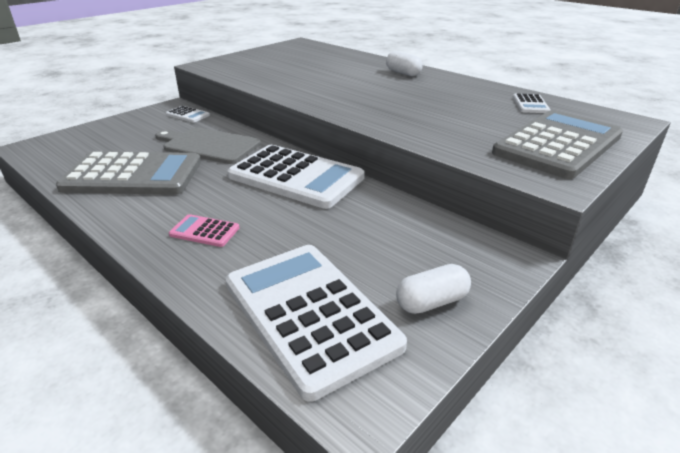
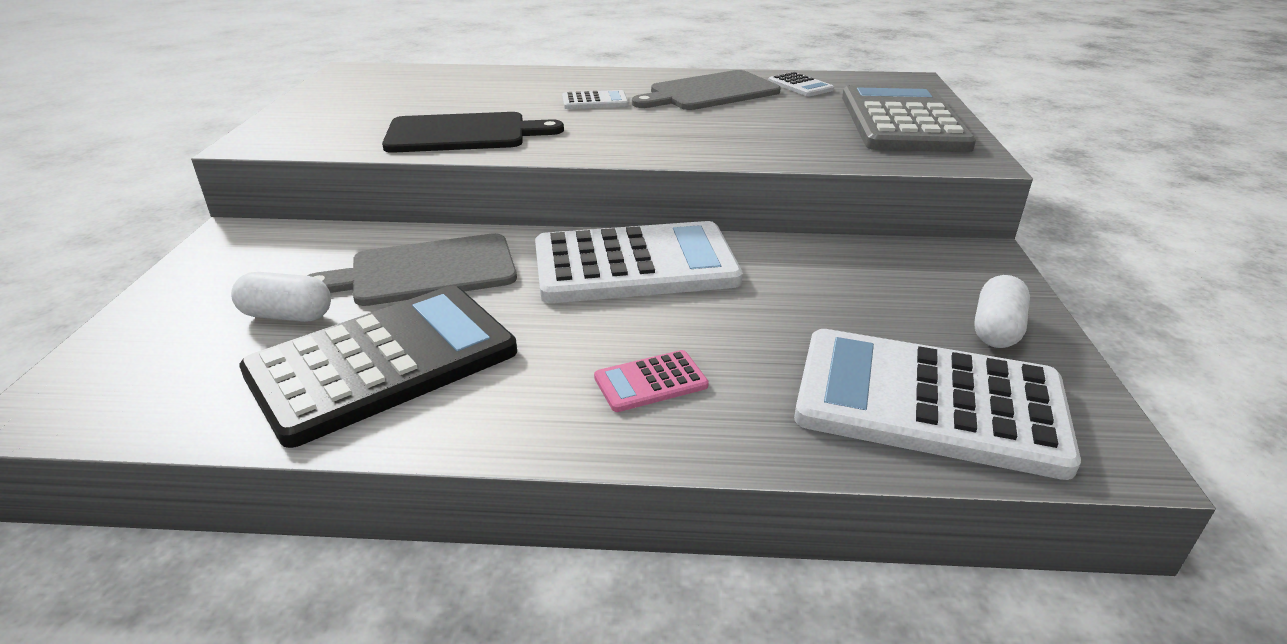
camera: 40 degrees left, 0 degrees up
grey calculator [56,151,201,195] -> black calculator [239,286,517,448]
white calculator [166,106,210,123] -> white calculator moved to [562,90,628,109]
white capsule [386,51,423,76] -> white capsule moved to [231,272,331,322]
none -> black cutting board [382,112,564,153]
none -> grey cutting board [632,70,781,110]

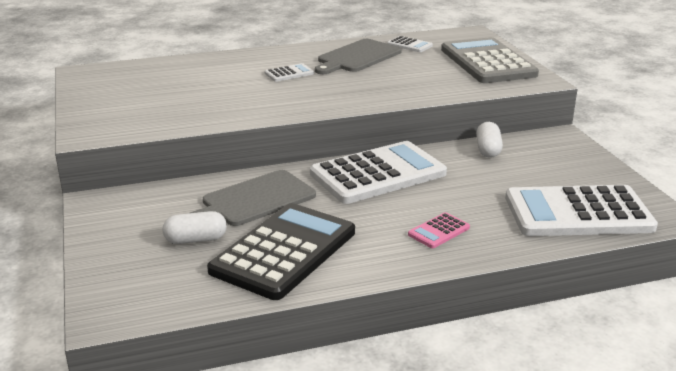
camera: 20 degrees left, 5 degrees down
black cutting board [382,112,564,153] -> none
white capsule [974,275,1030,348] -> white capsule moved to [476,122,503,158]

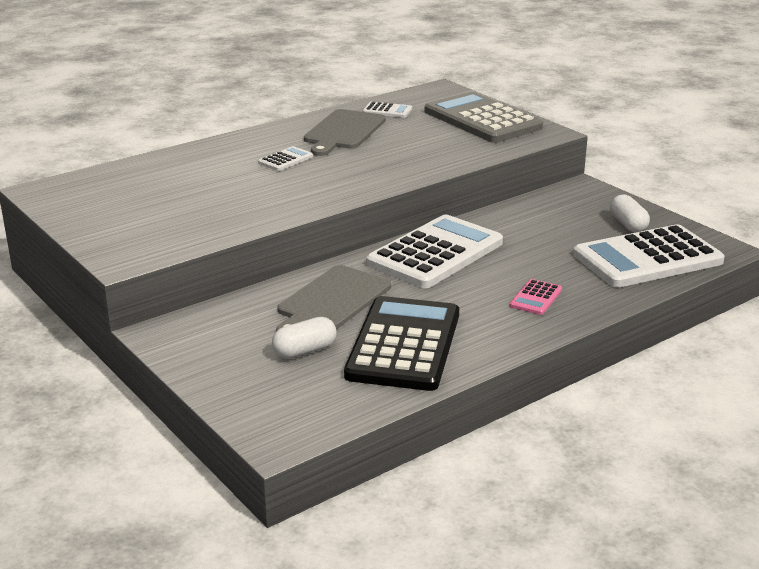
camera: 20 degrees left, 0 degrees up
white capsule [476,122,503,158] -> white capsule moved to [610,194,650,233]

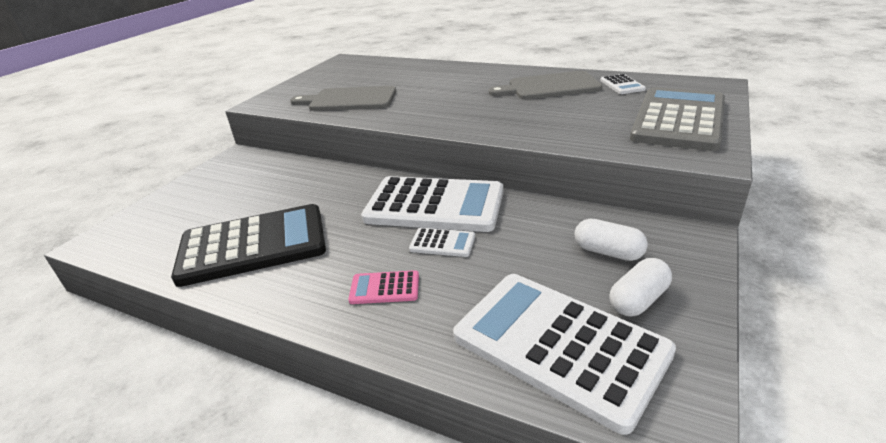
camera: 65 degrees right, 5 degrees up
white calculator [258,146,313,171] -> white calculator moved to [409,228,475,257]
white capsule [272,317,337,359] -> white capsule moved to [574,219,648,261]
grey cutting board [276,265,391,332] -> grey cutting board moved to [290,86,396,111]

